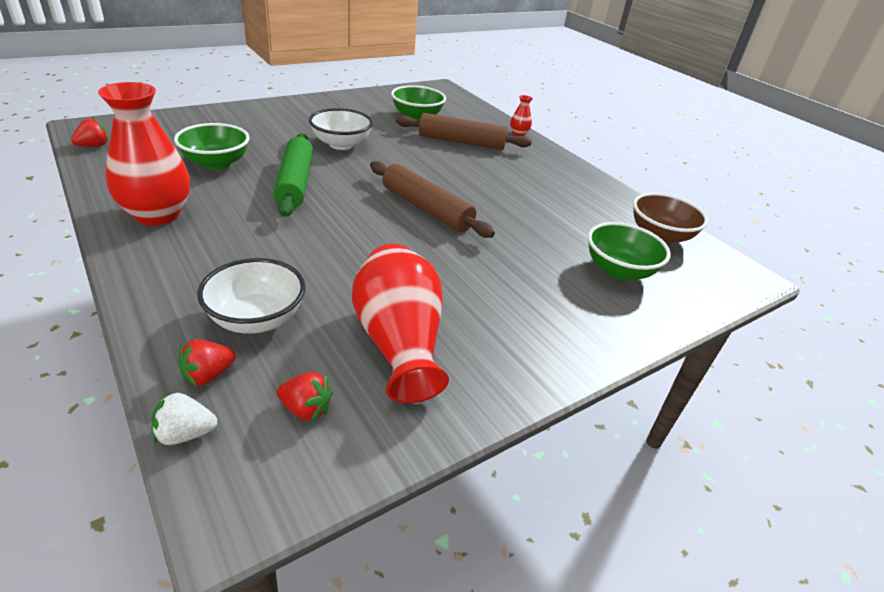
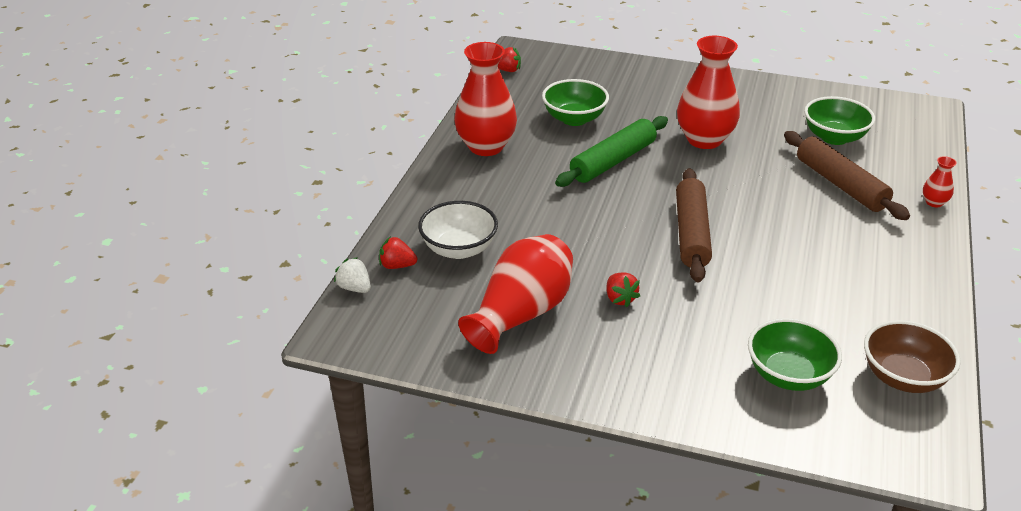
camera: 55 degrees right, 0 degrees up
red strawberry [277,372,333,422] -> red strawberry moved to [606,272,640,307]
white bowl [309,108,373,150] -> red vase [677,36,740,149]

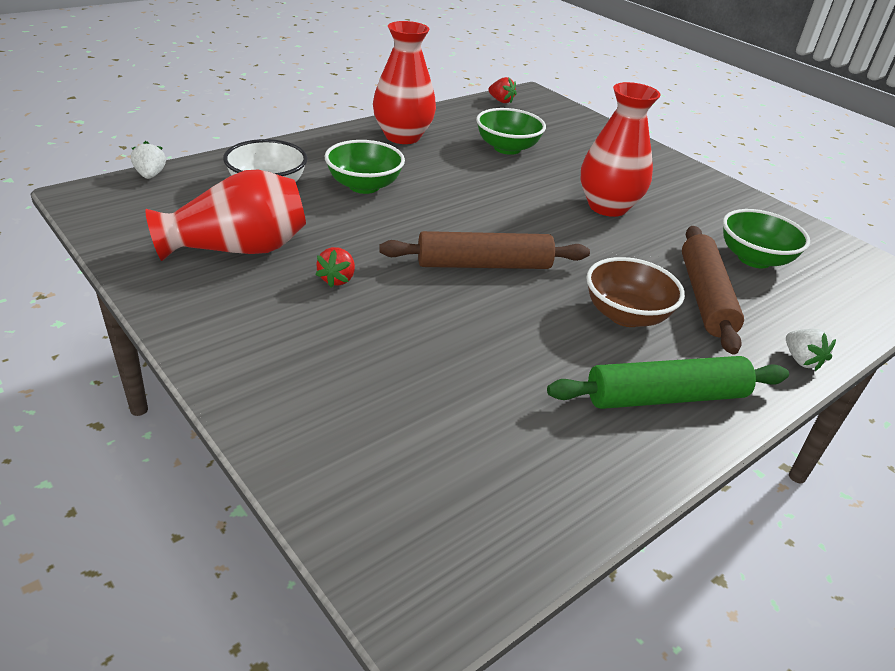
camera: 30 degrees right, 0 degrees up
red strawberry [379,236,417,269] -> none
green rolling pin [555,116,668,187] -> green rolling pin moved to [547,356,789,409]
brown rolling pin [676,168,712,282] -> brown rolling pin turned 45 degrees clockwise [379,231,590,269]
green bowl [748,318,842,391] -> green bowl moved to [325,140,405,194]
brown bowl [864,320,961,393] -> brown bowl moved to [586,257,685,327]
red vase [923,156,956,207] -> white strawberry [786,329,836,371]

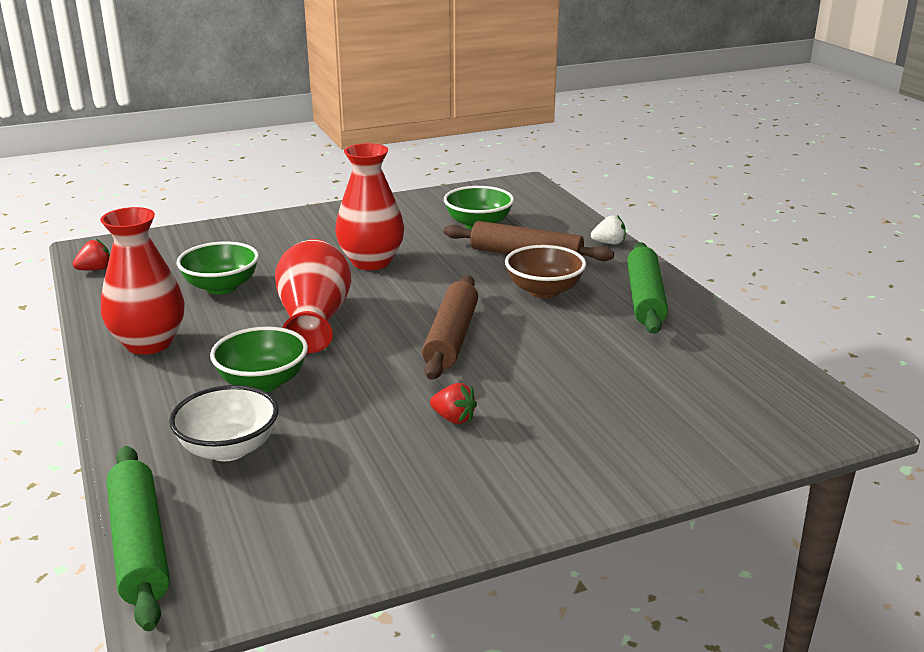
camera: 70 degrees left, 10 degrees down
white strawberry [131,141,166,179] -> green rolling pin [106,446,170,631]
red vase [145,170,306,261] -> red vase moved to [275,239,351,353]

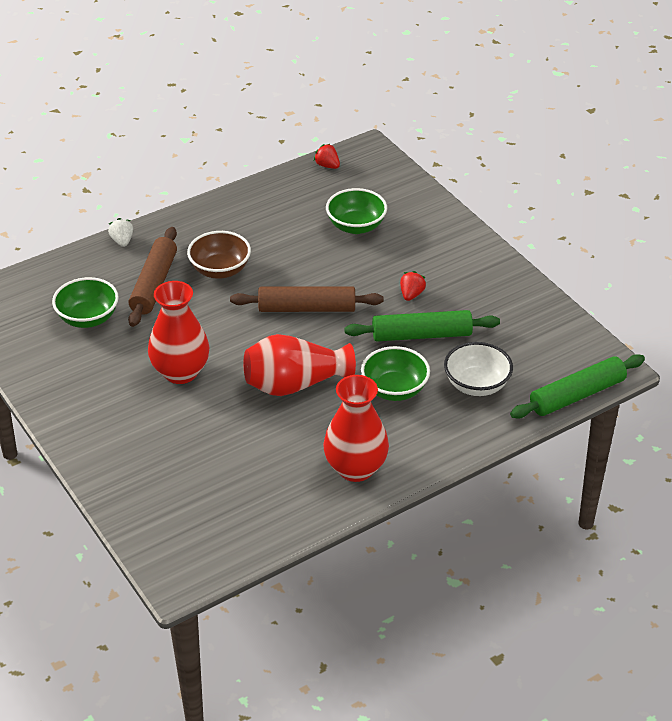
camera: 100 degrees left, 15 degrees up
red strawberry [73,239,110,271] -> red strawberry moved to [314,144,340,169]
green bowl [177,241,259,294] -> green bowl moved to [326,188,387,234]
green rolling pin [627,242,668,334] -> green rolling pin moved to [344,310,500,341]

